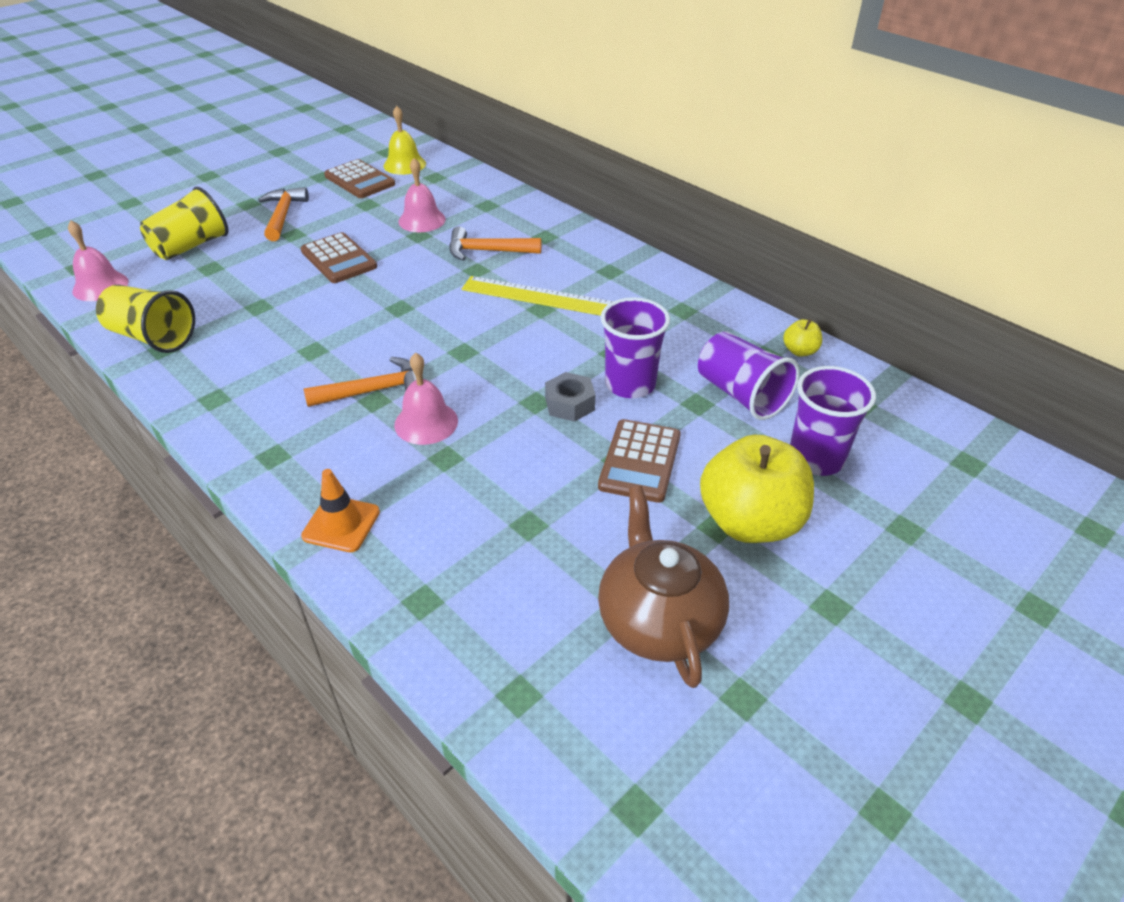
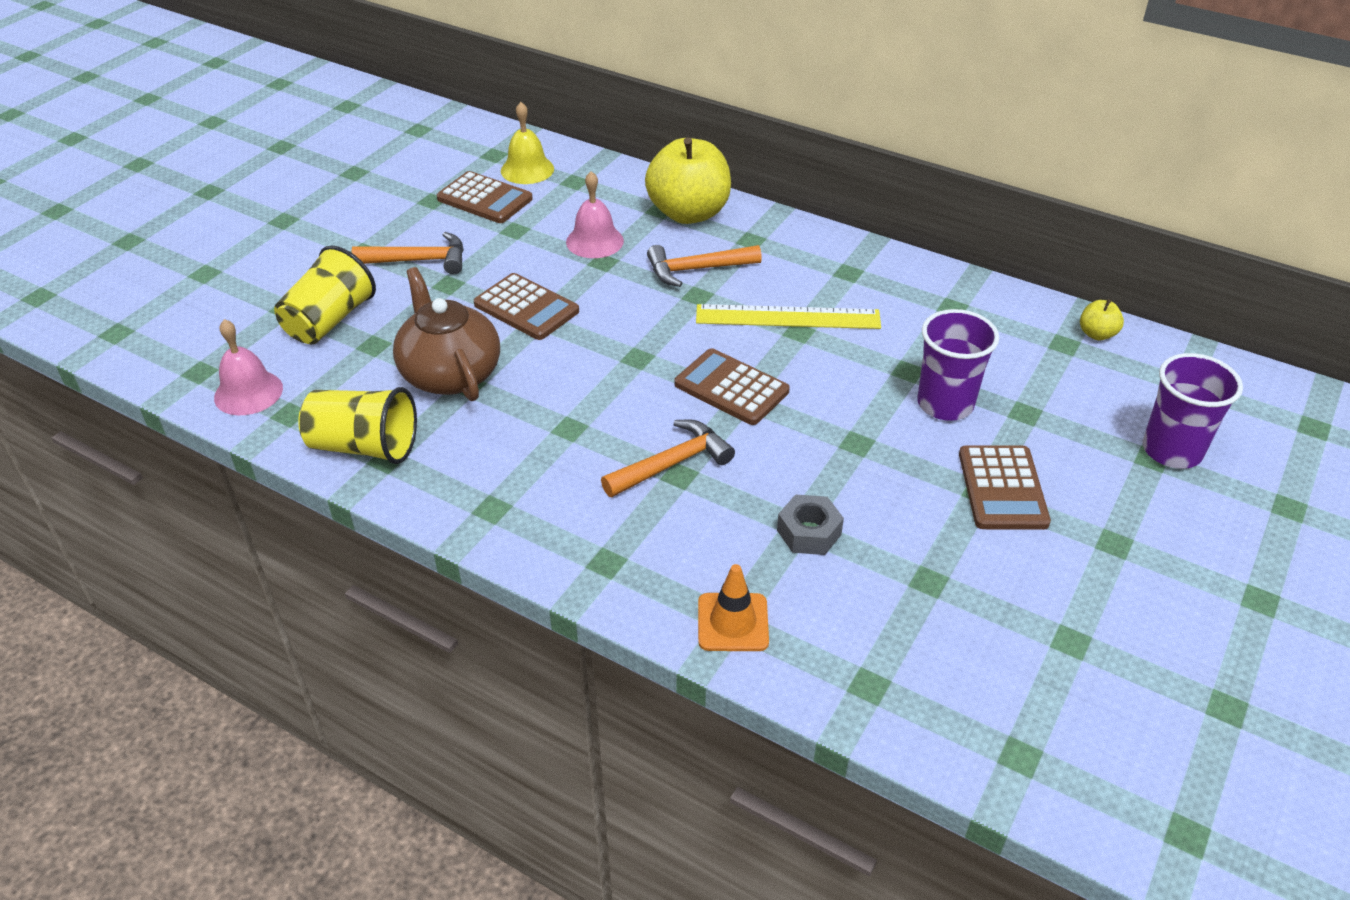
camera: 15 degrees left, 0 degrees up
orange hammer [258,187,309,241] -> orange hammer turned 105 degrees clockwise [352,232,464,274]
pink bell [394,352,458,445] -> none
grey nut [545,372,595,422] -> grey nut moved to [777,494,844,555]
brown teapot [598,486,729,688] -> brown teapot moved to [393,267,500,401]
purple cup [698,331,800,420] -> none
yellow apple [700,434,814,543] -> yellow apple moved to [645,137,731,224]
none -> brown calculator [674,348,790,425]

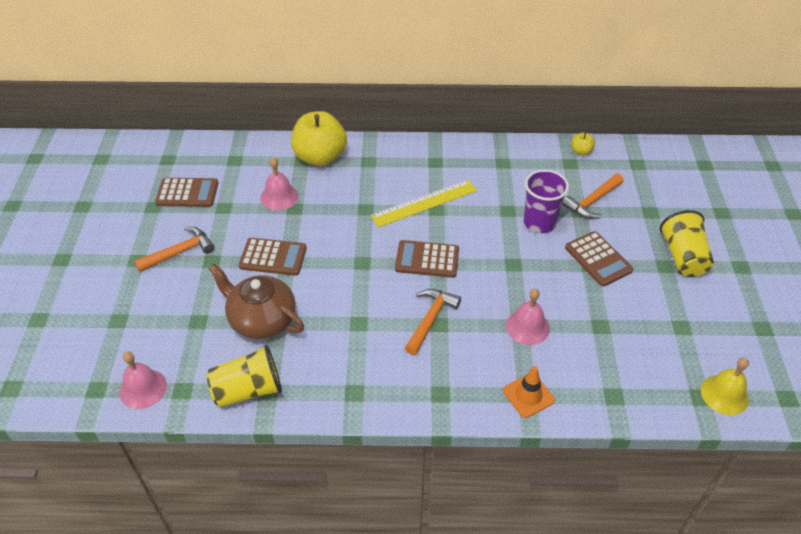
camera: 30 degrees left, 5 degrees up
yellow cup [274,245,376,344] -> yellow cup moved to [660,210,714,277]
yellow bell [501,102,554,184] -> yellow bell moved to [701,358,749,415]
orange hammer [647,245,762,287] -> orange hammer moved to [562,174,624,219]
grey nut [777,494,844,555] -> pink bell [506,289,550,345]
purple cup [1143,353,1243,469] -> none

